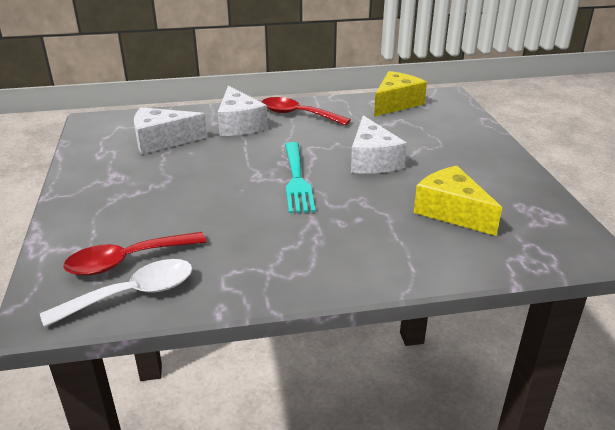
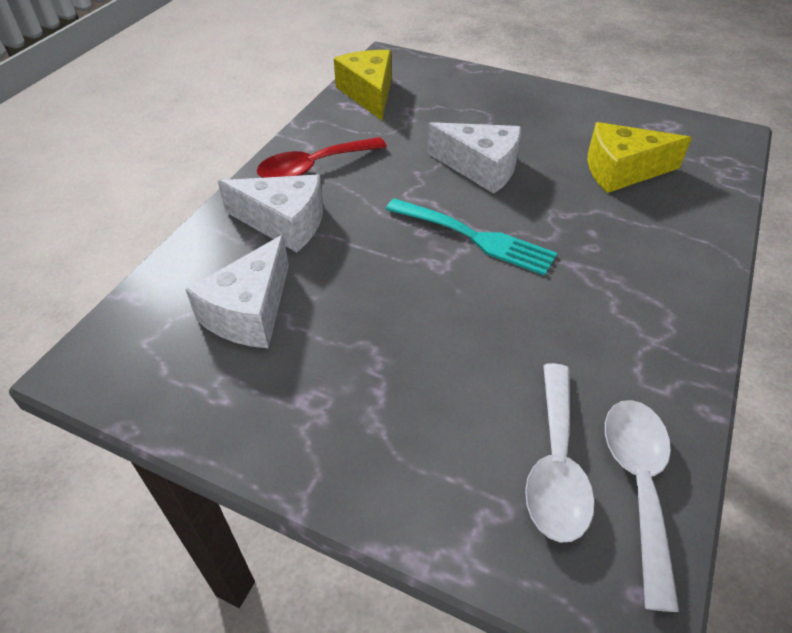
camera: 55 degrees left, 15 degrees up
red spoon [63,232,207,276] -> white spoon [525,363,595,543]

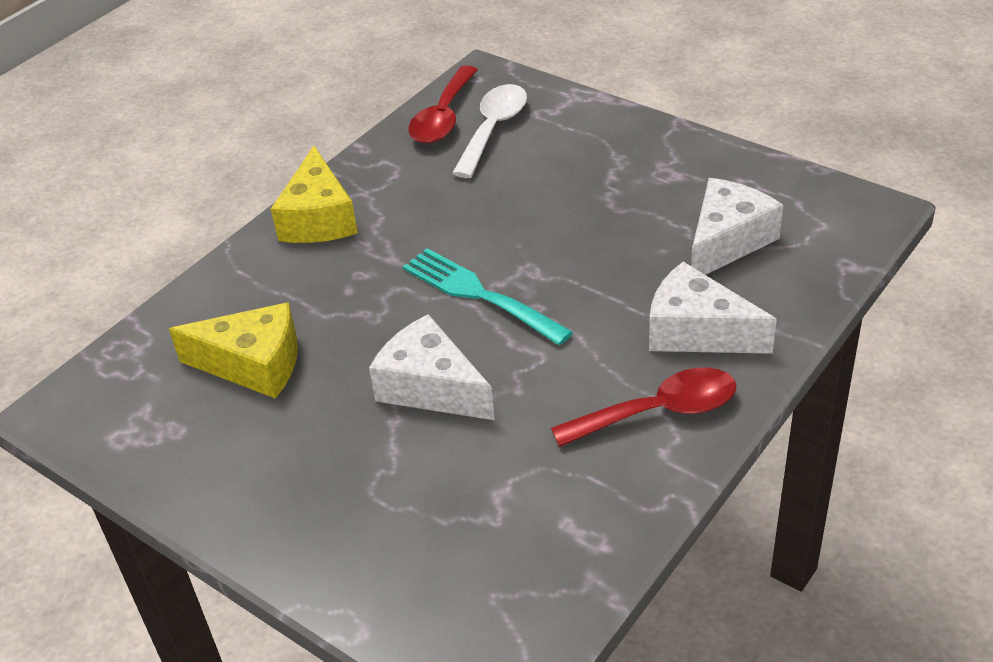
camera: 165 degrees left, 5 degrees down
yellow cheese [334,50,391,120] -> yellow cheese moved to [271,146,358,243]
white spoon [605,400,680,612] -> red spoon [408,65,478,143]

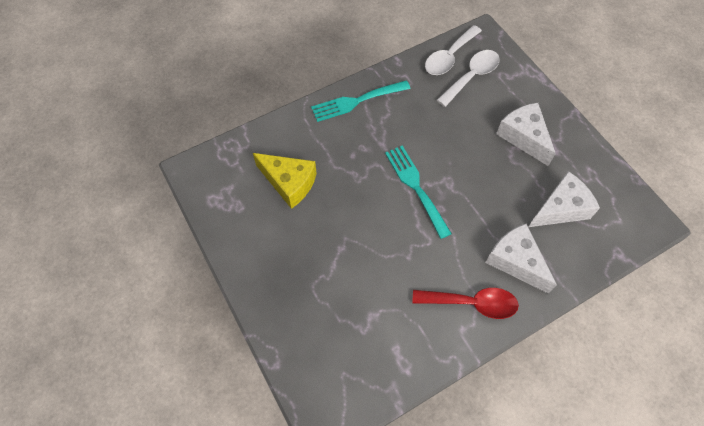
camera: 20 degrees right, 20 degrees up
yellow cheese [271,146,358,243] -> turquoise fork [311,80,410,122]
white cheese [369,314,495,420] -> white cheese moved to [496,103,556,166]
red spoon [408,65,478,143] -> white spoon [425,25,482,75]

